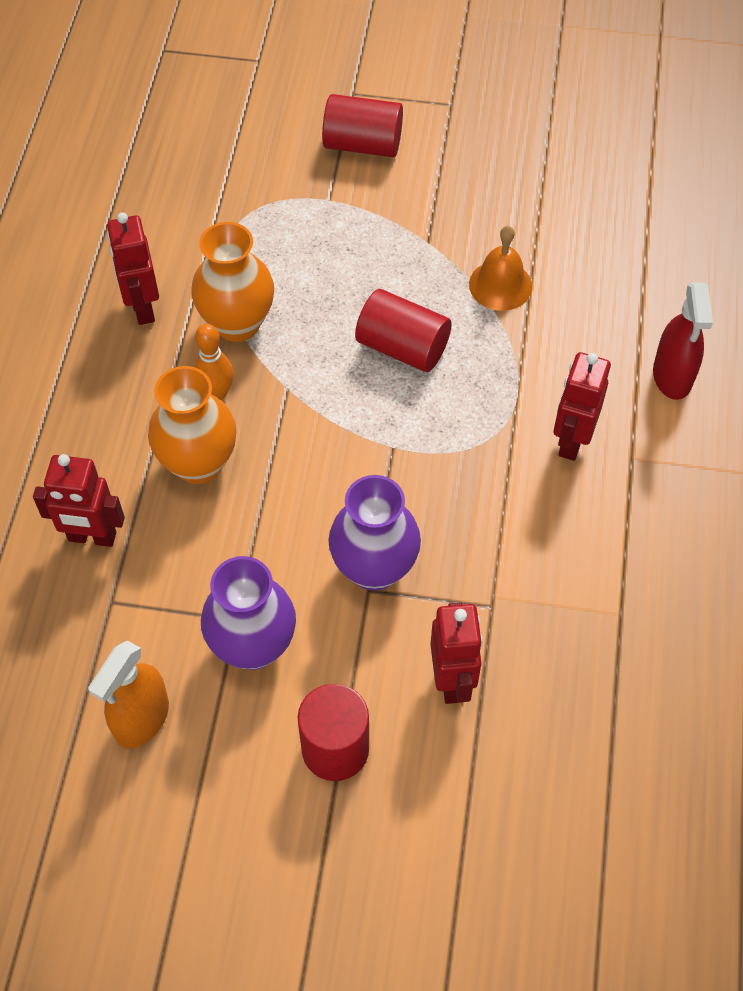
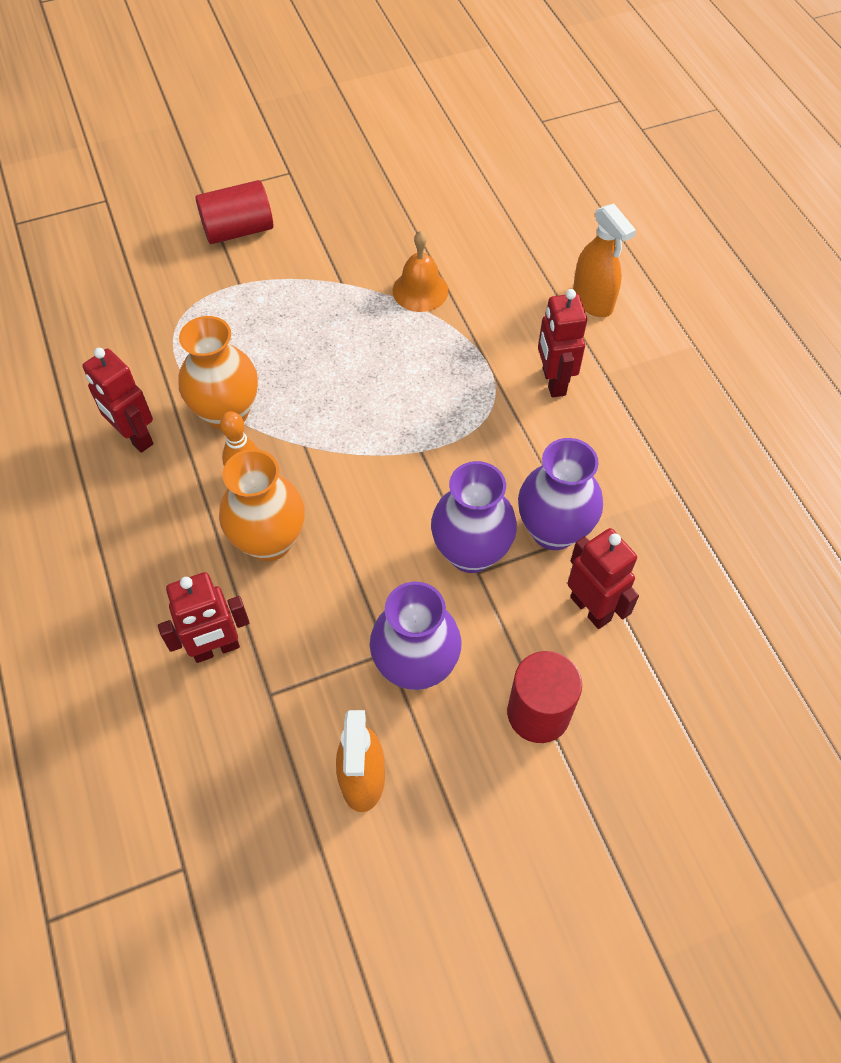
camera: 30 degrees left, 0 degrees up
red cylinder [355,289,452,372] -> none
red spray bottle [653,282,713,400] -> orange spray bottle [573,204,636,317]
none -> purple vase [518,438,603,550]

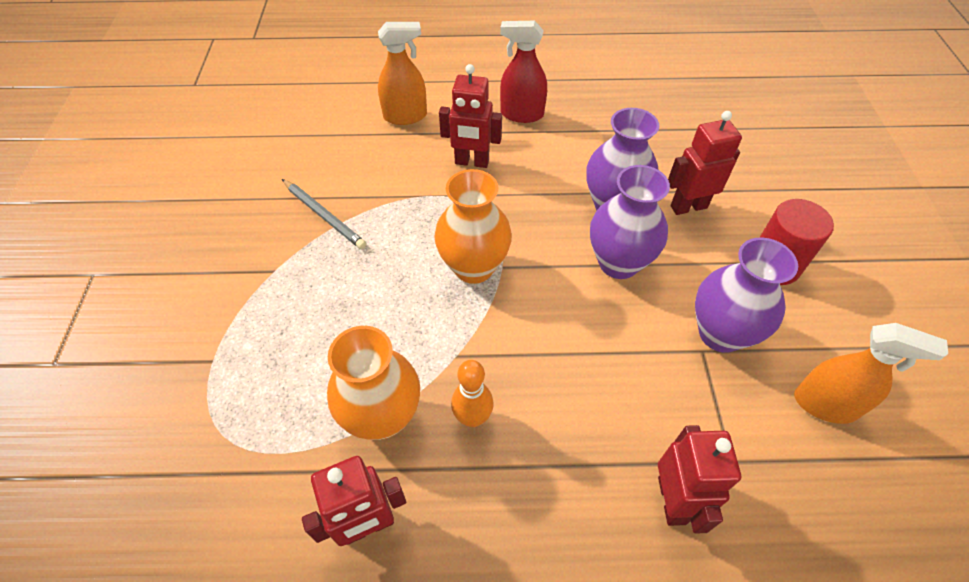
camera: 70 degrees left, 5 degrees down
red cylinder [195,180,273,244] -> none
orange vase [219,449,305,561] -> orange vase moved to [434,169,512,284]
orange bell [393,231,448,312] -> grey pencil [282,179,367,249]
none -> red spray bottle [500,21,547,123]

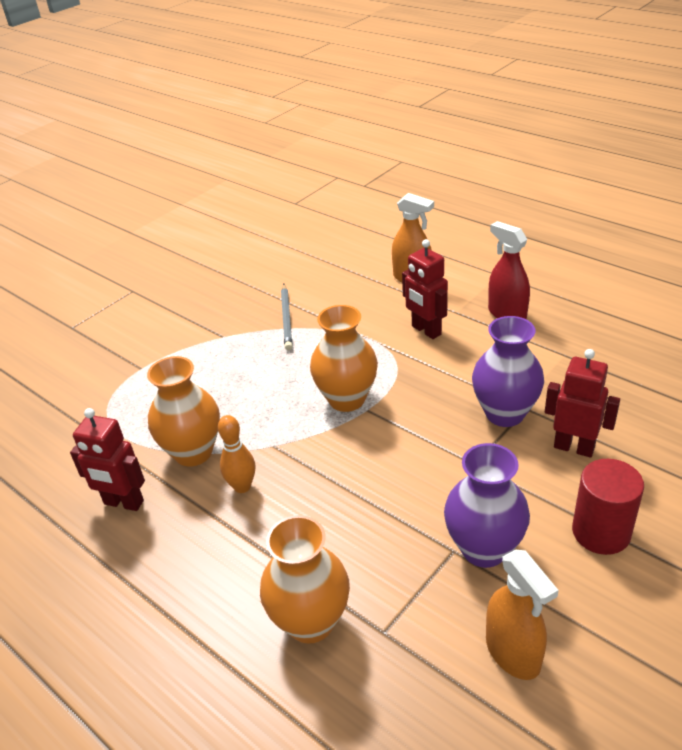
camera: 45 degrees right, 15 degrees down
purple vase [590,165,670,279] -> none
red robot [658,425,741,534] -> orange vase [260,515,350,644]

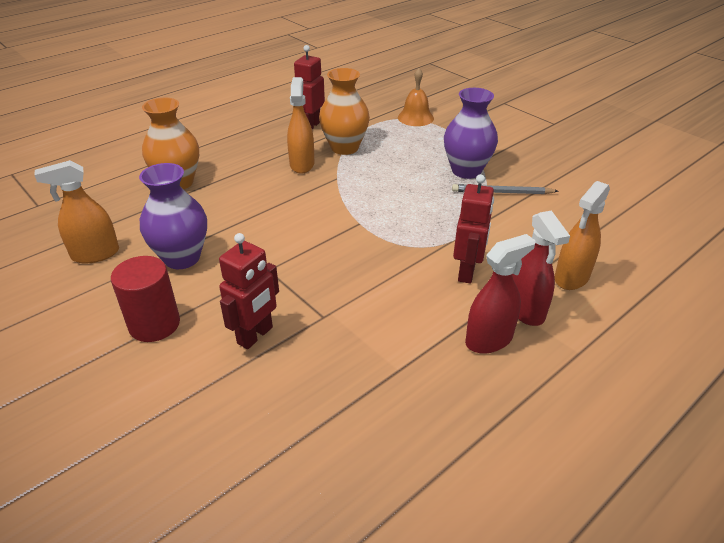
camera: 95 degrees right, 0 degrees up
orange bowling pin [218,415,255,493] -> orange spray bottle [287,77,314,174]
orange vase [310,305,378,412] -> none
red robot [402,239,448,339] -> red robot turned 135 degrees clockwise [453,174,494,284]
purple vase [472,316,544,427] -> purple vase moved to [444,88,498,179]
none -> orange bell [398,68,434,126]
none -> red spray bottle [512,211,570,326]

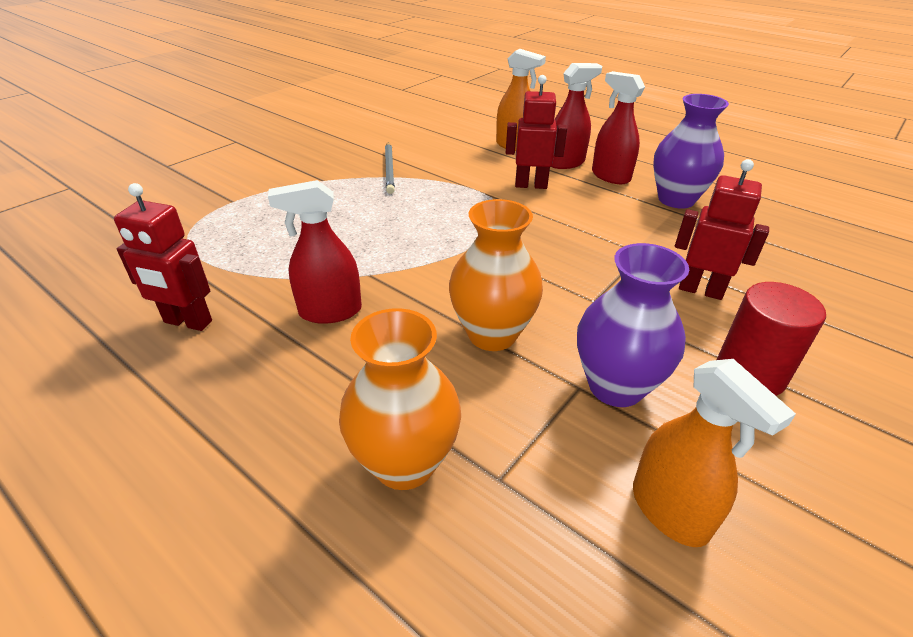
camera: 100 degrees left, 0 degrees up
orange spray bottle [287,77,314,174] -> red spray bottle [268,180,362,324]
orange vase [319,68,370,155] -> orange vase moved to [449,199,543,351]
orange bell [398,68,434,126] -> none
purple vase [444,88,498,179] -> purple vase moved to [653,94,729,209]

